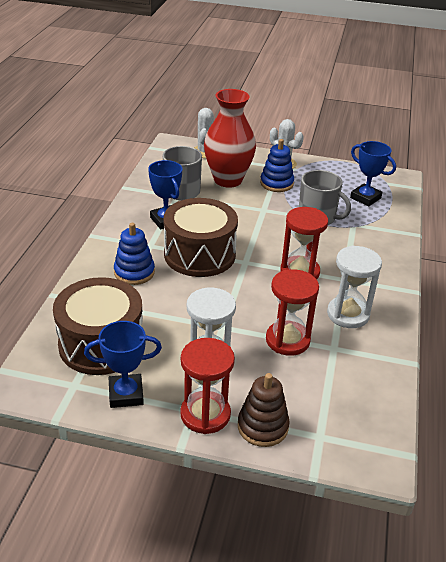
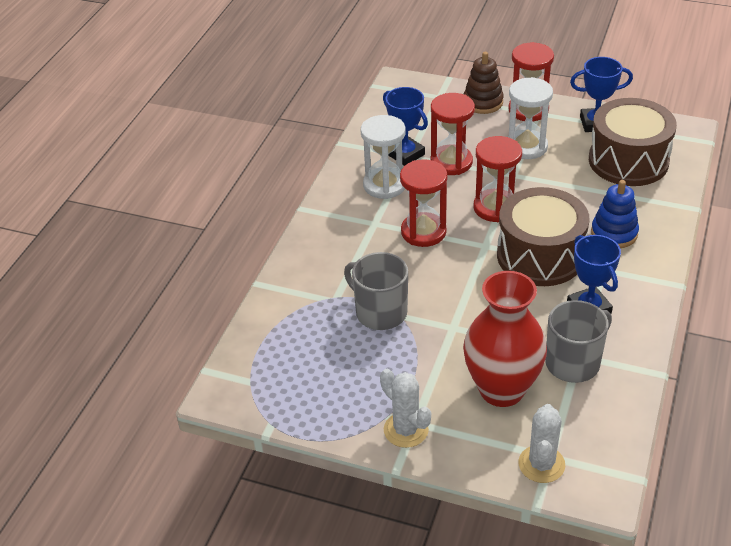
camera: 170 degrees left, 5 degrees up
blue stacking toy [260,139,294,192] -> none
blue trophy [350,141,396,206] -> blue trophy moved to [383,87,428,166]
none -> red hourglass [474,136,522,222]

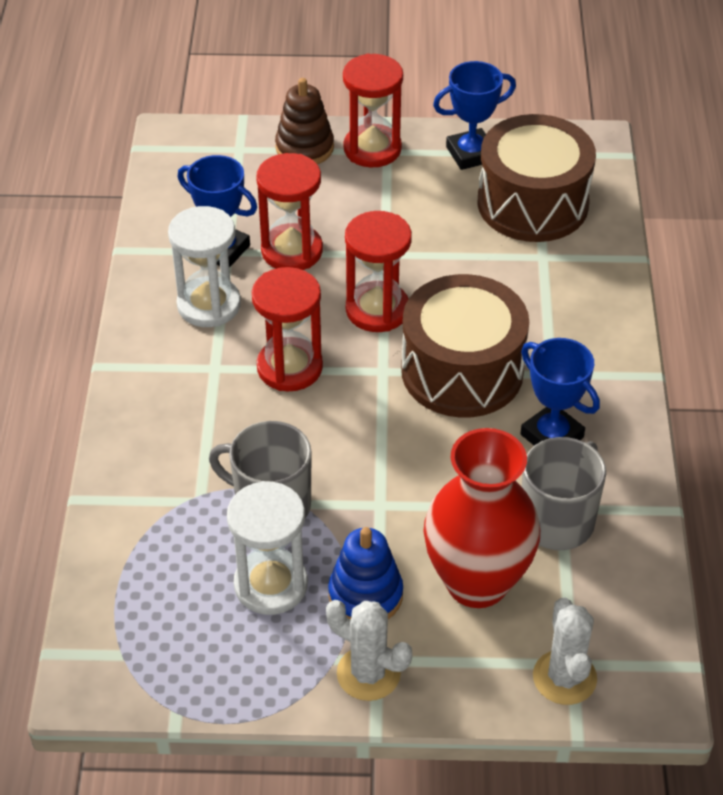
camera: 20 degrees left, 5 degrees up
white hourglass [508,77,553,159] -> white hourglass moved to [227,481,308,615]
blue stacking toy [591,180,639,248] -> blue stacking toy moved to [328,527,403,620]

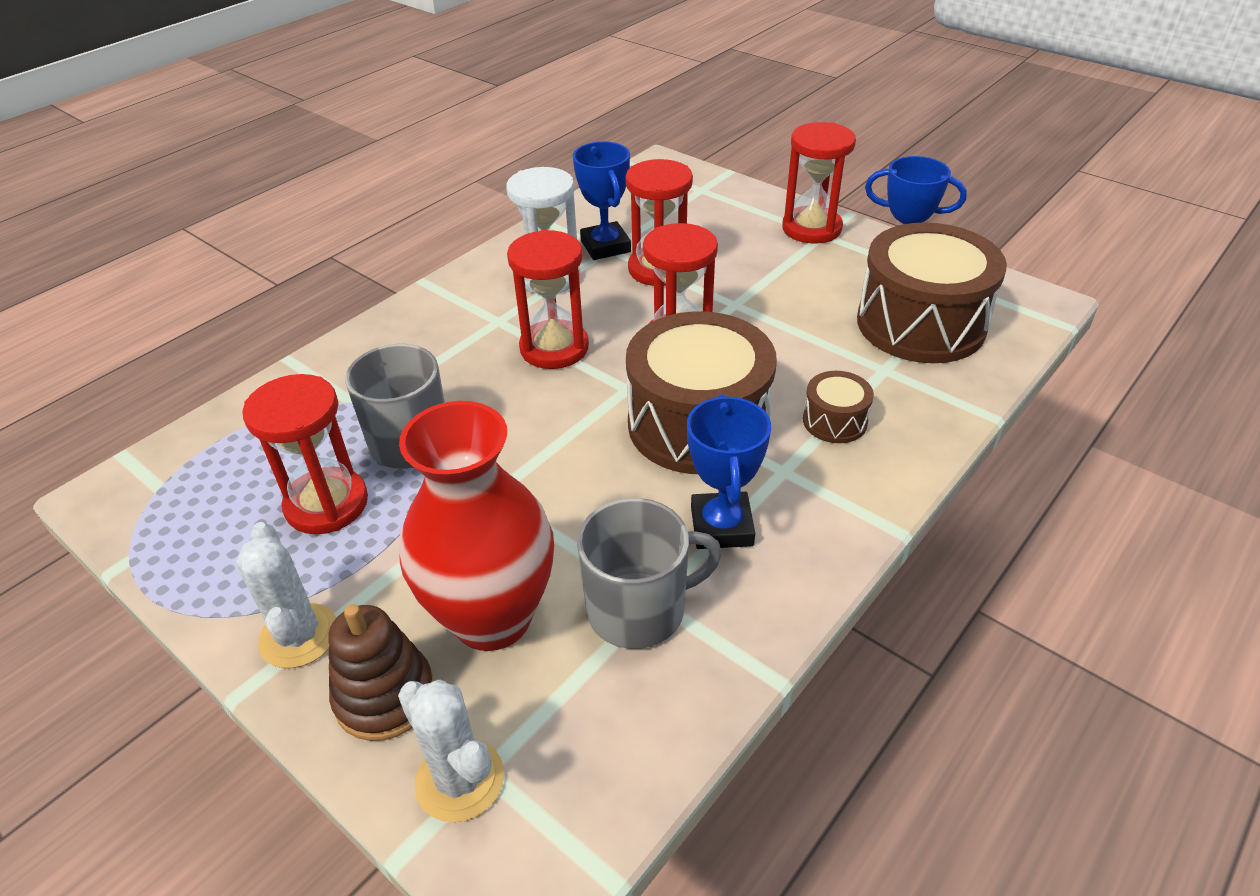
camera: 40 degrees right, 5 degrees down
white hourglass [227,481,308,615] -> red hourglass [242,374,368,534]
brown stacking toy [275,78,334,164] -> brown stacking toy moved to [328,604,434,741]
blue stacking toy [328,527,403,620] -> none
white cactus [533,598,597,705] -> white cactus turned 75 degrees counterclockwise [398,680,504,822]
none -> brown drum [803,371,874,443]

